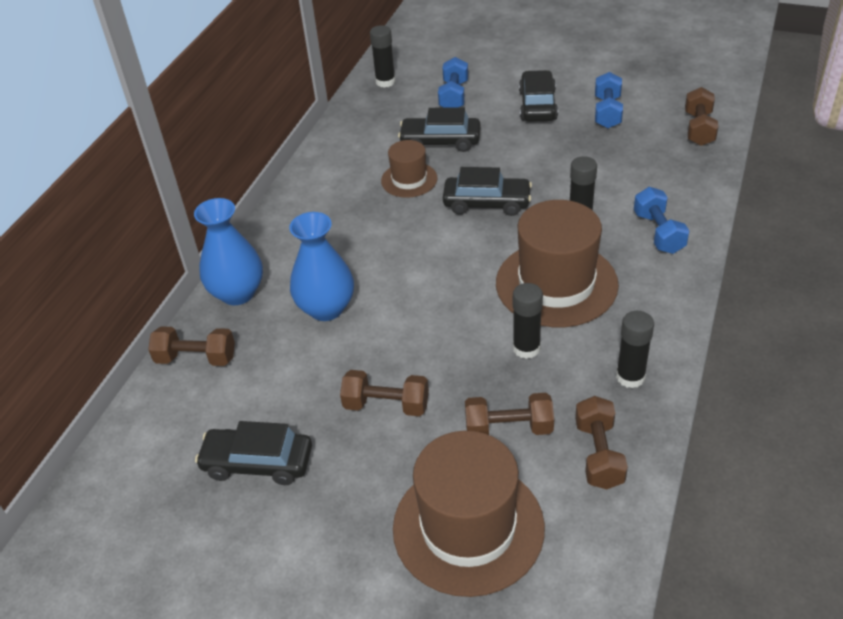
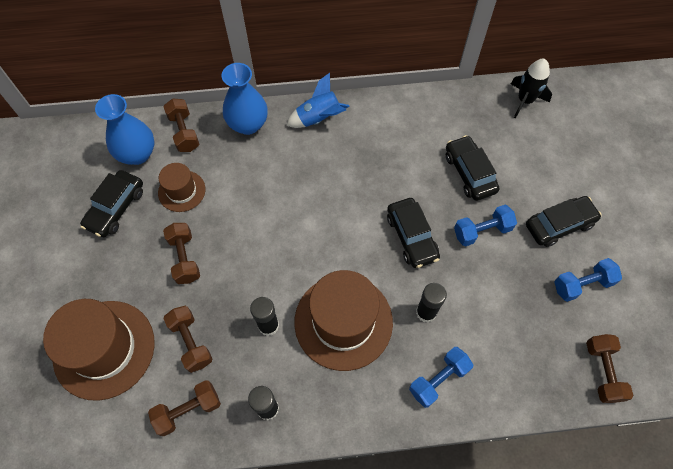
camera: 60 degrees right, 20 degrees up
black car [195,421,312,485] -> black car turned 135 degrees counterclockwise [80,170,143,237]
blue vase [289,212,354,321] -> blue vase moved to [95,94,155,165]
black glue stick [370,25,396,88] -> black rocket [511,59,552,118]
brown hat [381,140,438,198] -> brown hat moved to [158,163,205,212]
blue dumbbell [438,57,468,108] -> blue dumbbell moved to [454,205,517,246]
brown dumbbell [685,87,718,146] -> brown dumbbell turned 75 degrees counterclockwise [586,334,633,403]
none -> blue rocket [286,73,350,128]

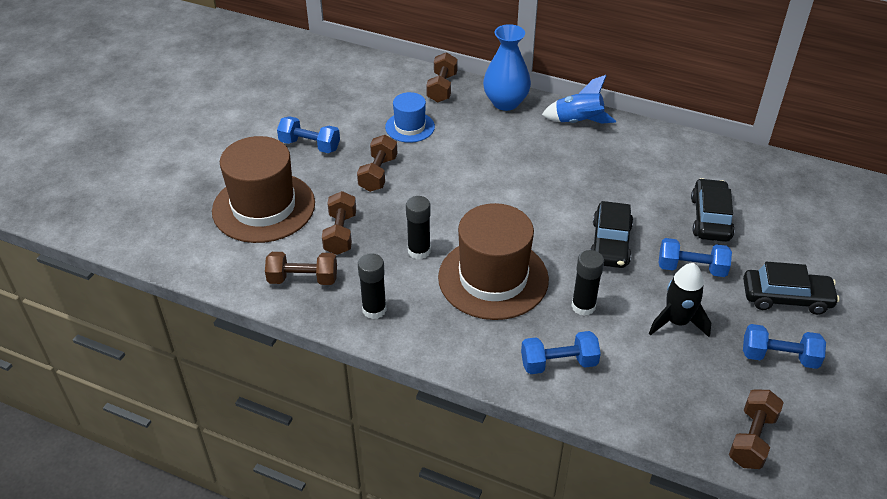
camera: 30 degrees right, 20 degrees down
black car [80,170,143,237] -> none
blue vase [95,94,155,165] -> none
brown hat [158,163,205,212] -> blue hat [385,92,435,143]
black rocket [511,59,552,118] -> black rocket moved to [649,263,711,337]
none -> blue dumbbell [277,116,340,153]

